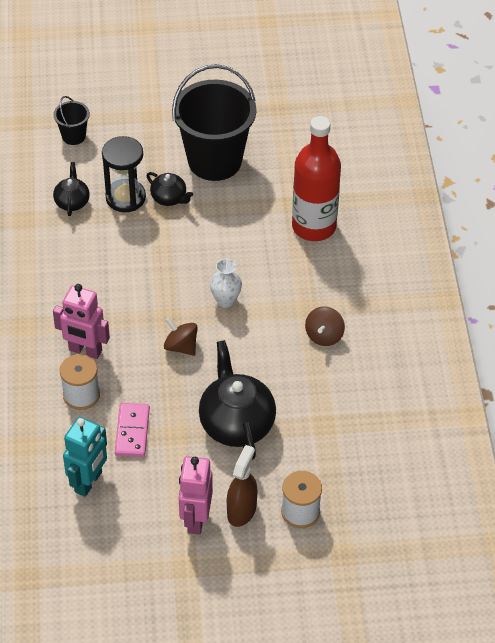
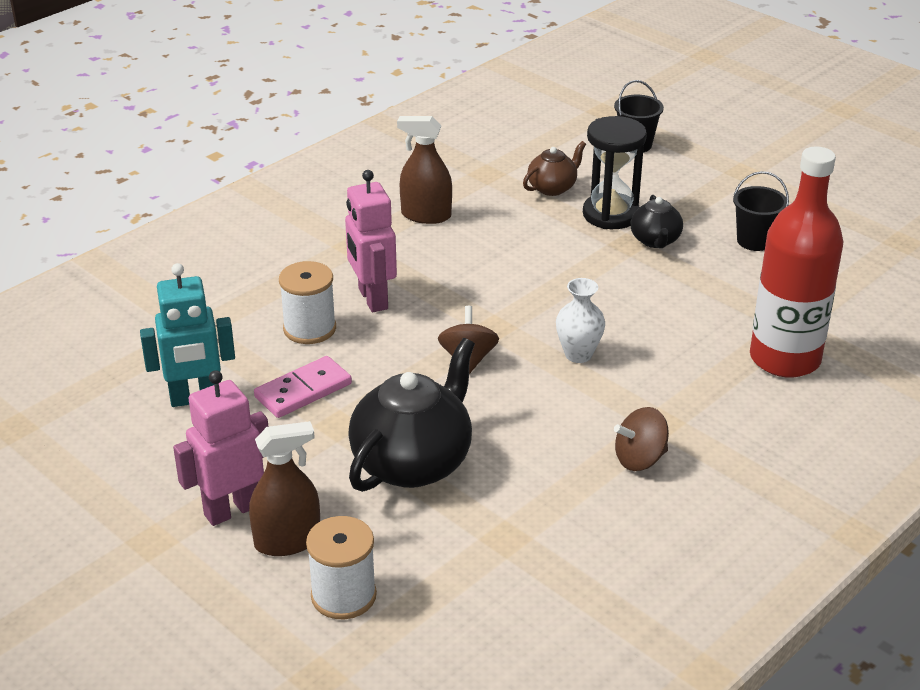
camera: 50 degrees right, 15 degrees down
black teapot [53,162,90,216] -> brown teapot [523,141,586,196]
black bucket [172,64,256,181] -> black bucket [733,171,789,251], size x0.44
none -> brown spray bottle [397,116,452,224]

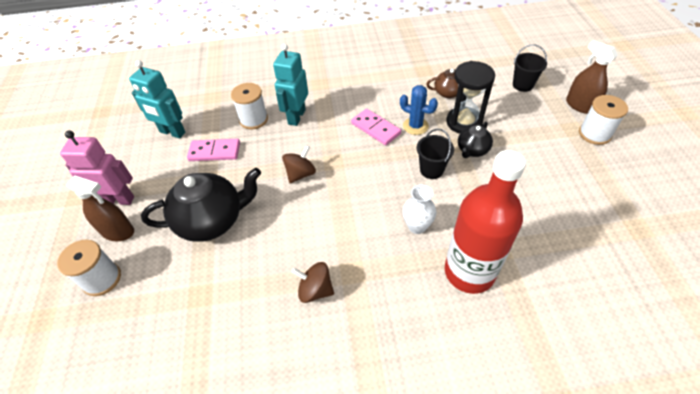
camera: 40 degrees right, 15 degrees up
pink robot [345,170,397,312] -> turquoise robot [273,44,308,126]
brown spray bottle [397,116,452,224] -> brown spray bottle moved to [566,40,618,114]
white vase [556,278,605,363] -> white vase moved to [403,185,436,234]
black bucket [733,171,789,251] -> black bucket moved to [417,129,454,179]
none -> pink domino [351,109,401,145]
none -> blue cactus [400,85,438,135]
none -> white spool [579,95,628,145]

